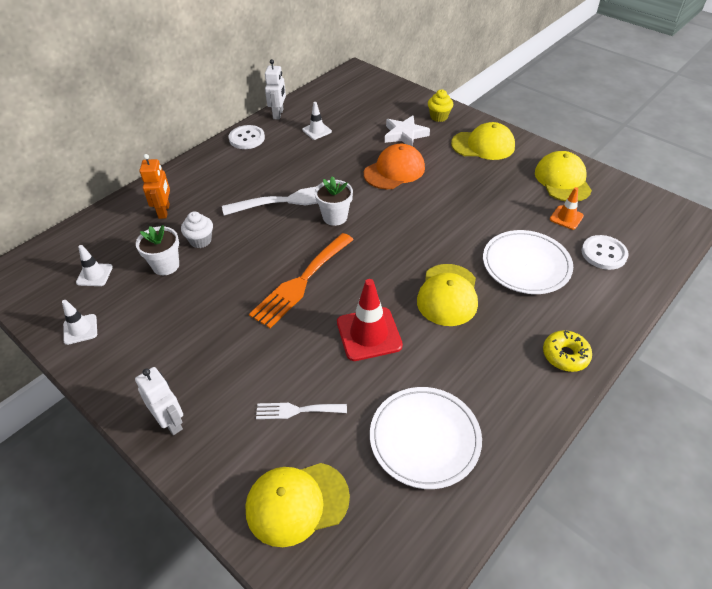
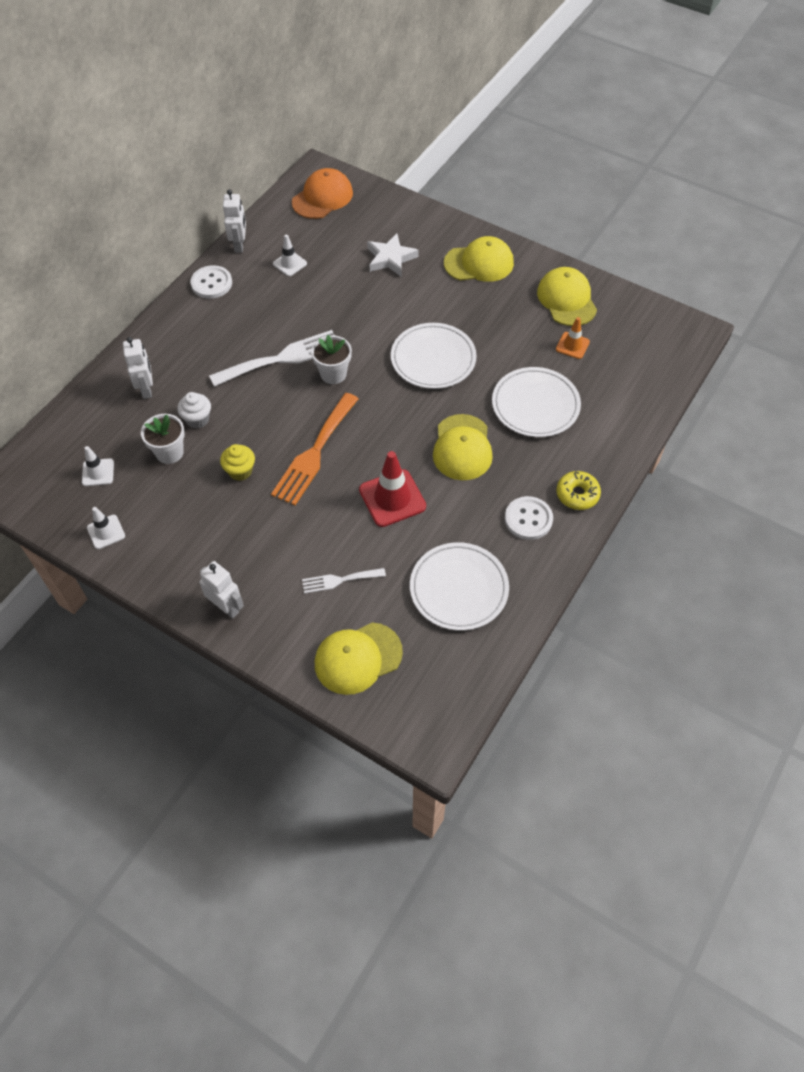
camera: 10 degrees left, 10 degrees up
orange robot [139,154,170,219] -> white robot [123,337,153,399]
orange cap [364,144,425,189] -> orange cap moved to [292,168,353,219]
yellow cupcake [428,90,453,122] -> yellow cupcake moved to [220,444,255,481]
white button [582,235,629,270] -> white button moved to [505,496,553,540]
none -> white plate [391,323,477,389]

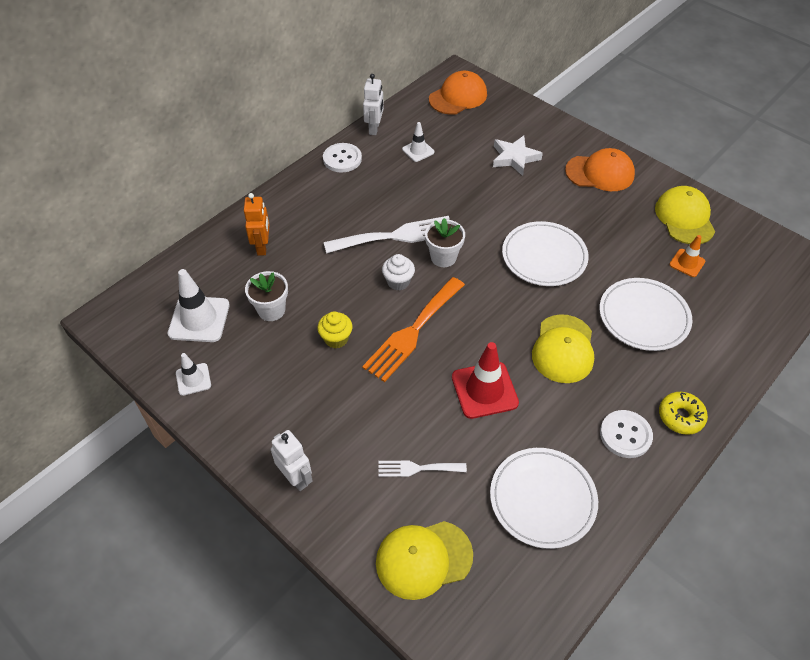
camera: 10 degrees right, 5 degrees down
white traffic cone [82,446,114,486] -> white traffic cone [168,269,230,342], size x1.76
white robot [123,337,153,399] -> orange robot [244,193,270,256]
white cupcake [177,392,211,428] -> white cupcake moved to [382,254,415,290]
yellow cap [444,236,514,282] -> orange cap [565,148,635,191]

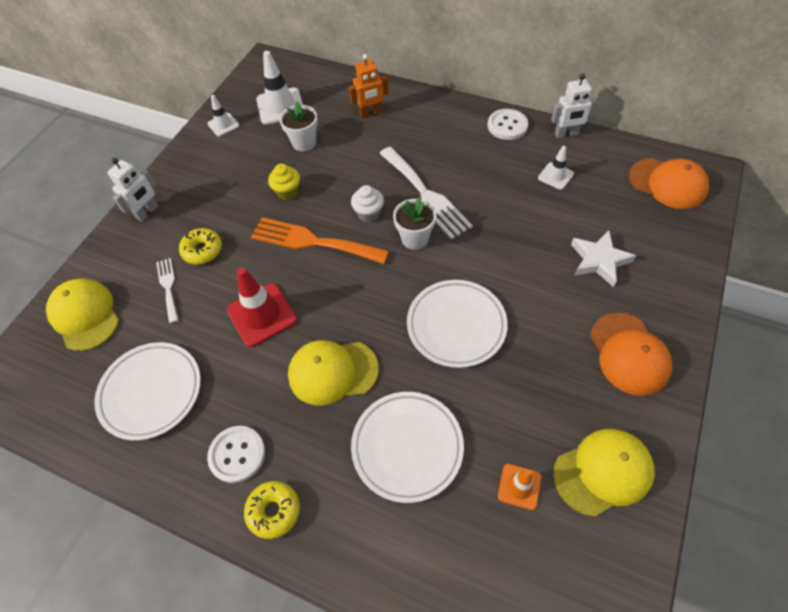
camera: 75 degrees right, 5 degrees up
none -> yellow donut [179,228,222,265]

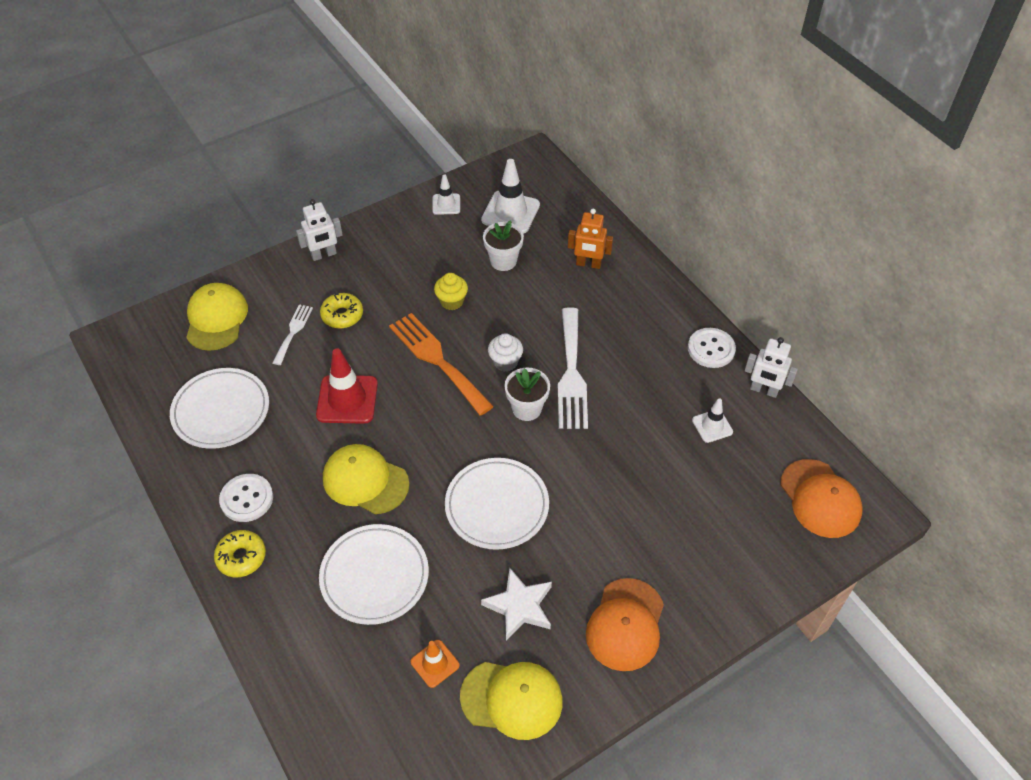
camera: 30 degrees right, 5 degrees down
white star [571,231,636,287] -> white star moved to [481,568,552,641]

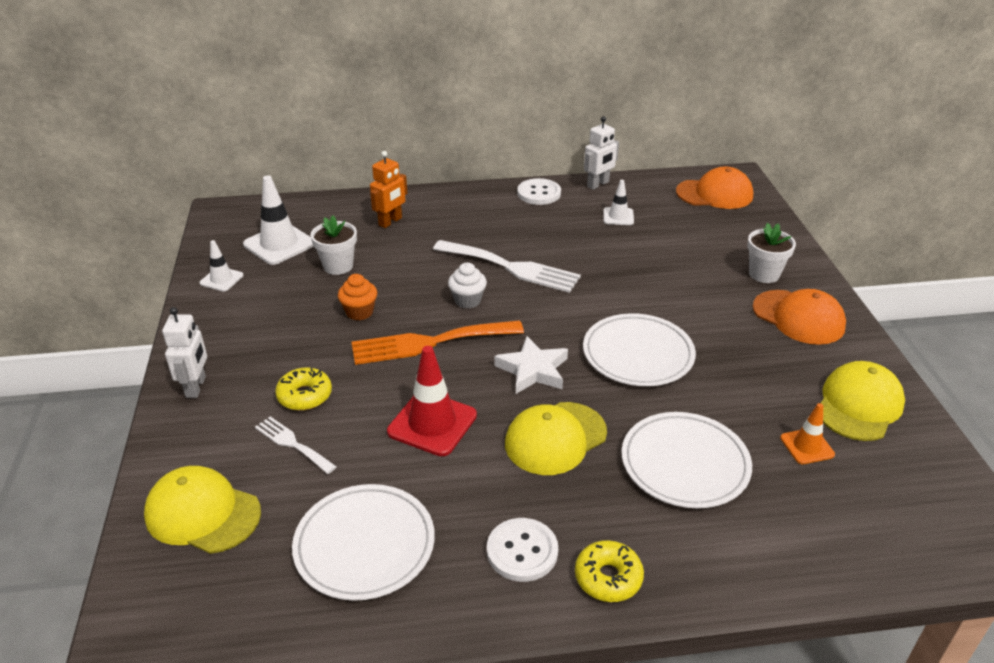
camera: 65 degrees left, 15 degrees down
yellow cupcake [434,273,468,310] -> orange cupcake [338,274,377,320]
white star [481,568,552,641] -> white star moved to [494,336,568,394]
white flower pot [505,368,550,421] -> white flower pot moved to [747,223,796,283]

